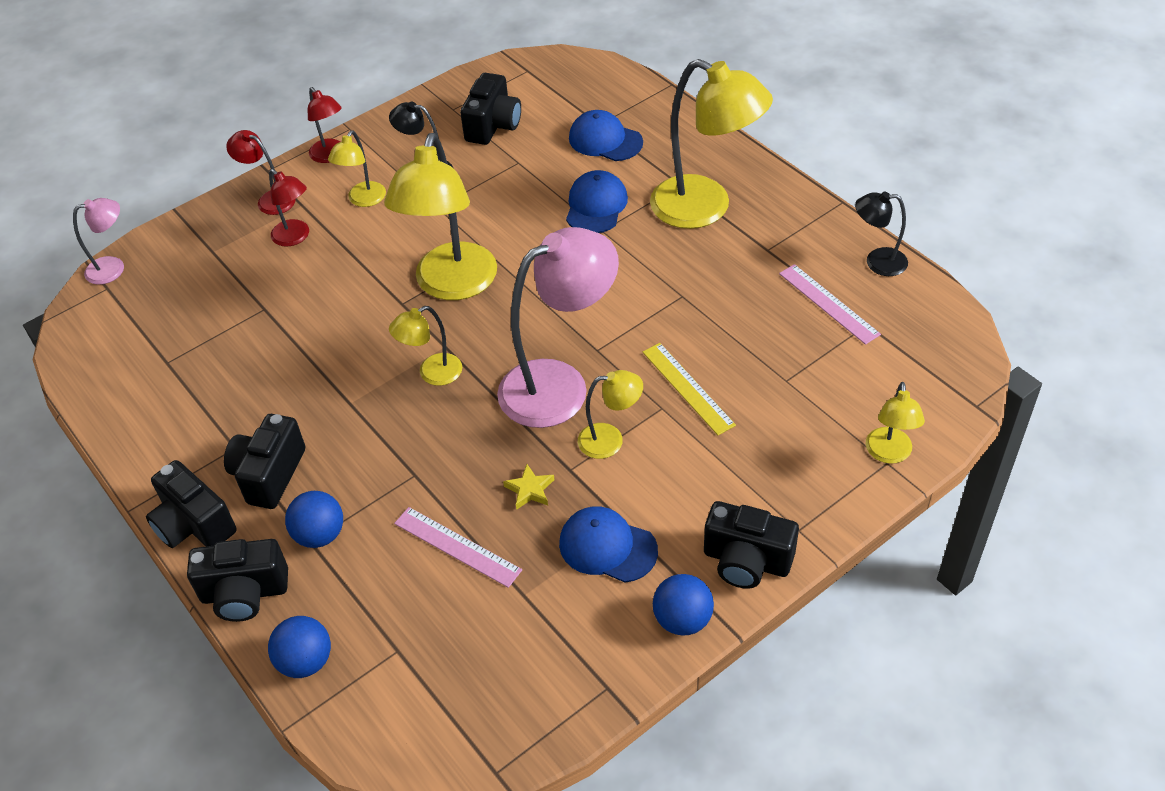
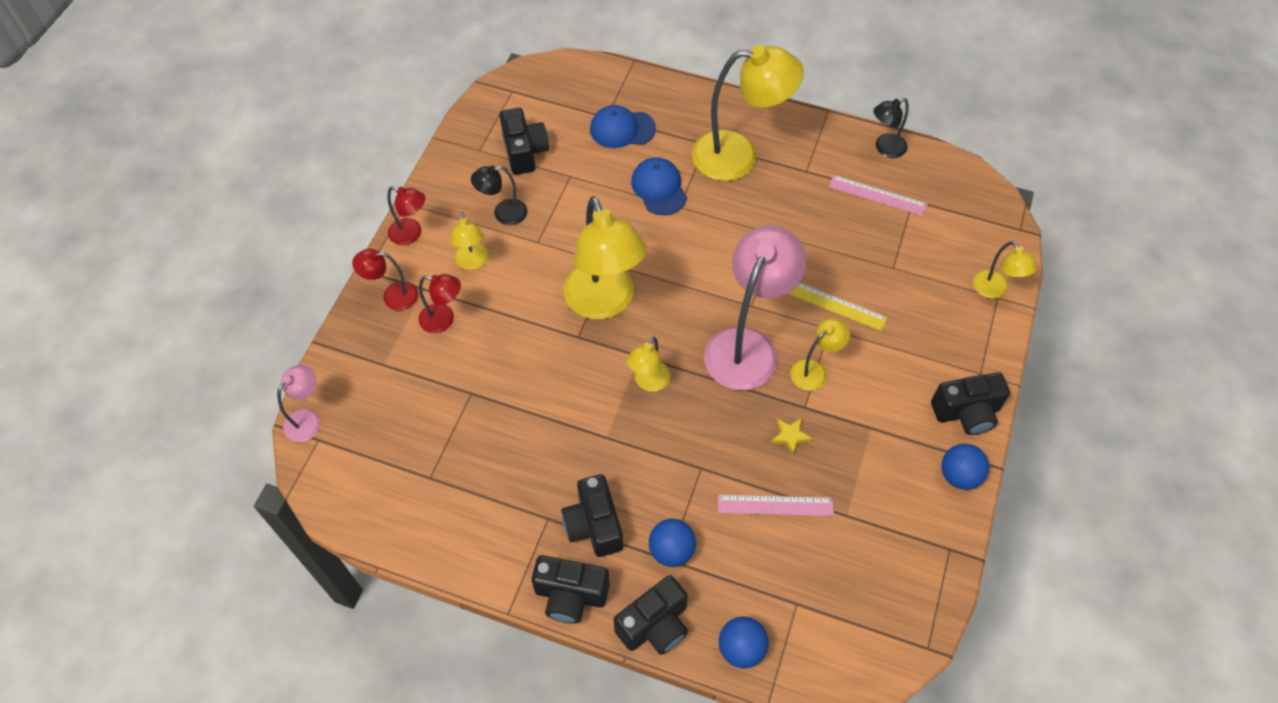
camera: 35 degrees left, 10 degrees up
blue cap [559,506,658,583] -> none

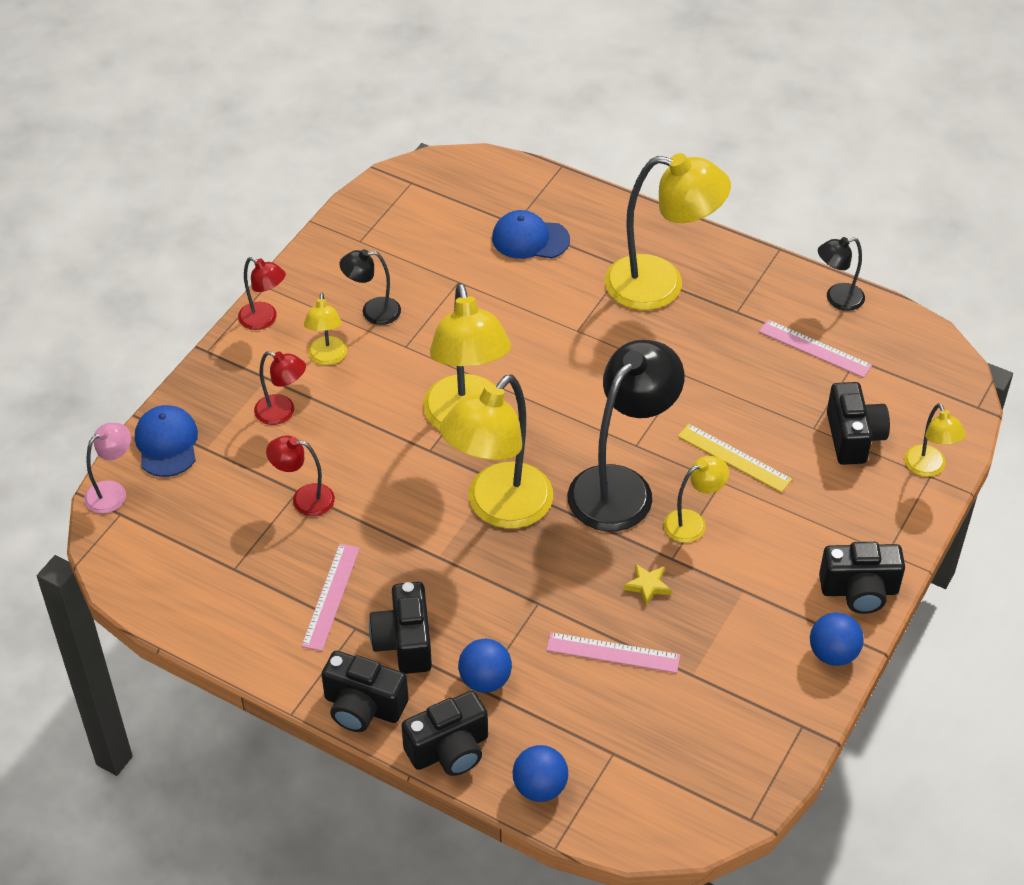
camera: 10 degrees right, 10 degrees down
red lamp [352,249,418,311] -> red lamp moved to [266,435,335,516]
black camera [499,108,549,175] -> black camera moved to [827,382,890,465]
yellow lamp [626,336,671,392] -> yellow lamp [440,374,553,529], size x2.04
blue cap [631,157,687,215] -> blue cap moved to [135,405,198,477]
pink lamp [704,226,807,390] -> black lamp [568,340,684,531]
none -> pink ruler [301,544,360,651]

